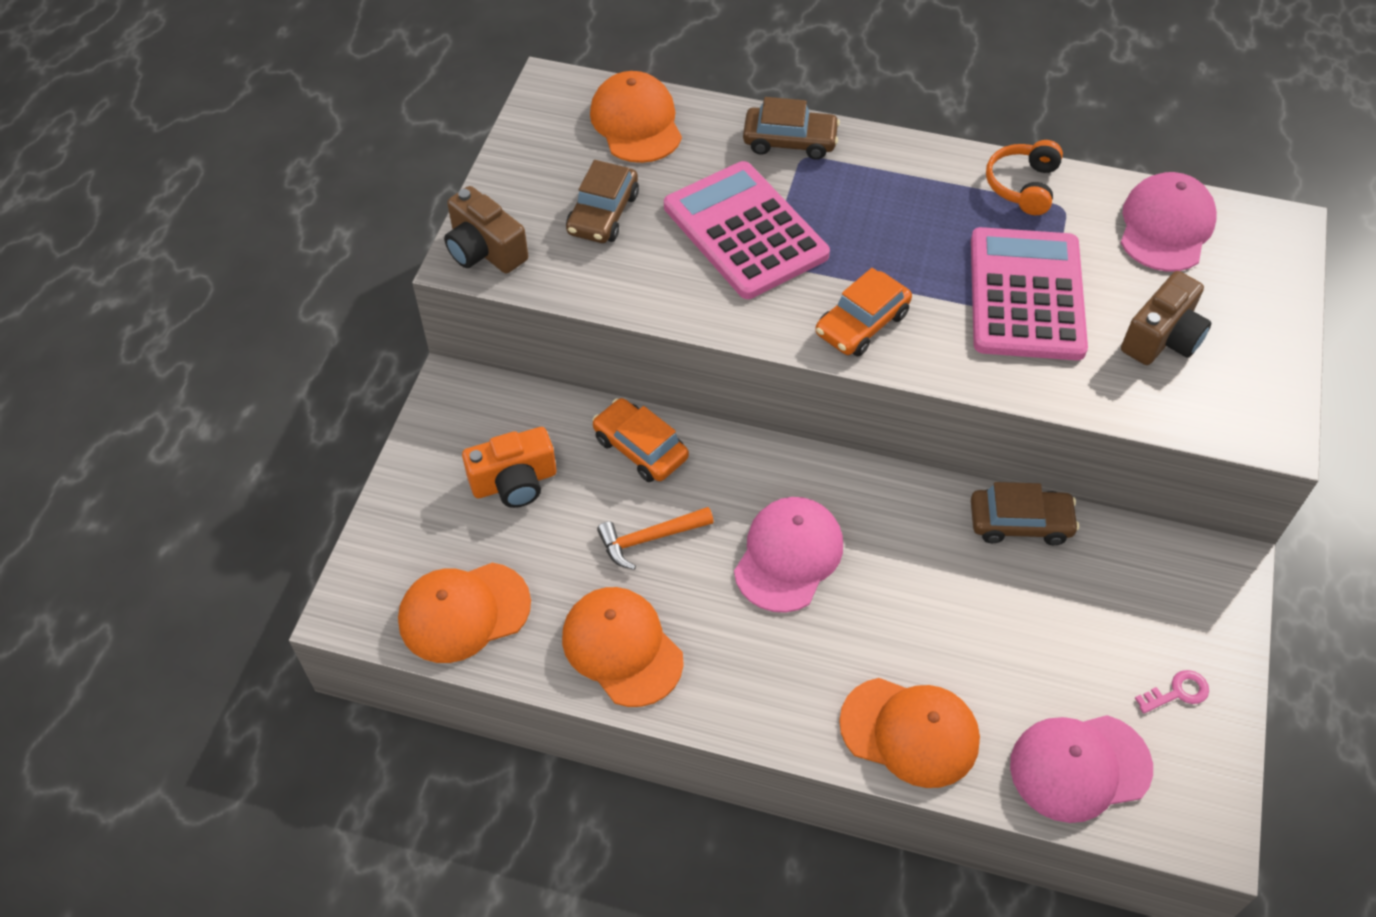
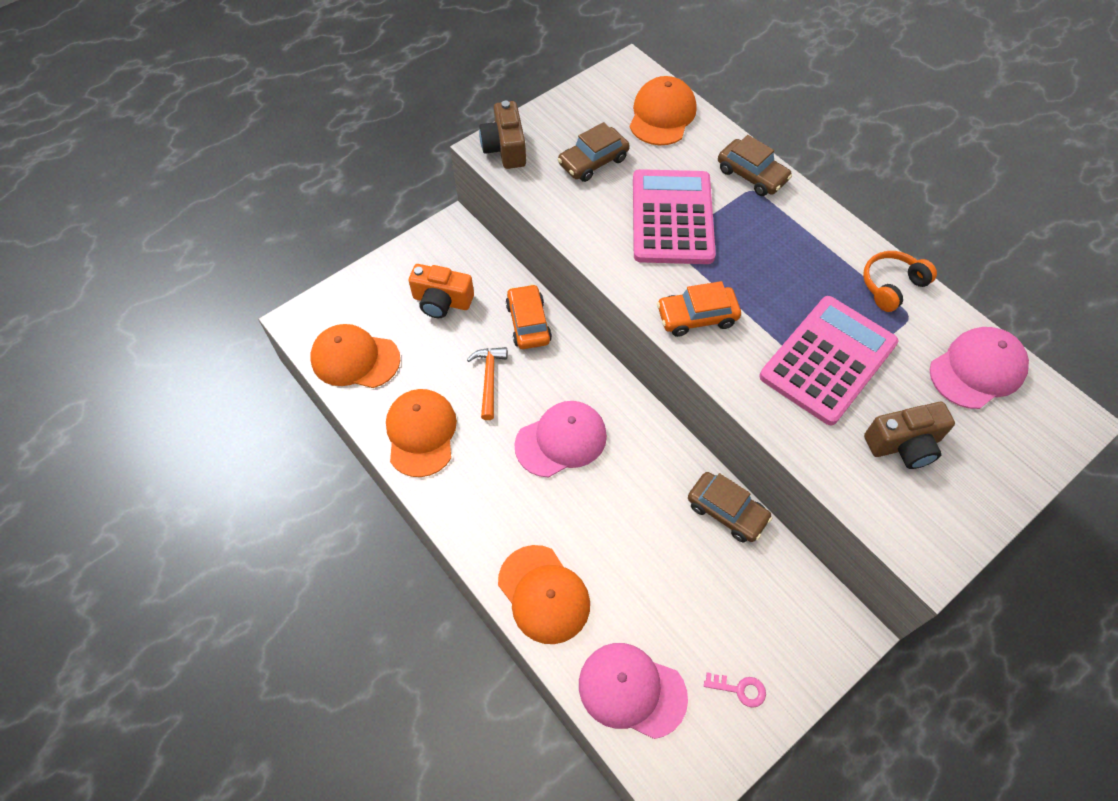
camera: 35 degrees right, 5 degrees up
orange hammer [597,507,714,570] -> orange hammer turned 75 degrees clockwise [467,347,507,420]

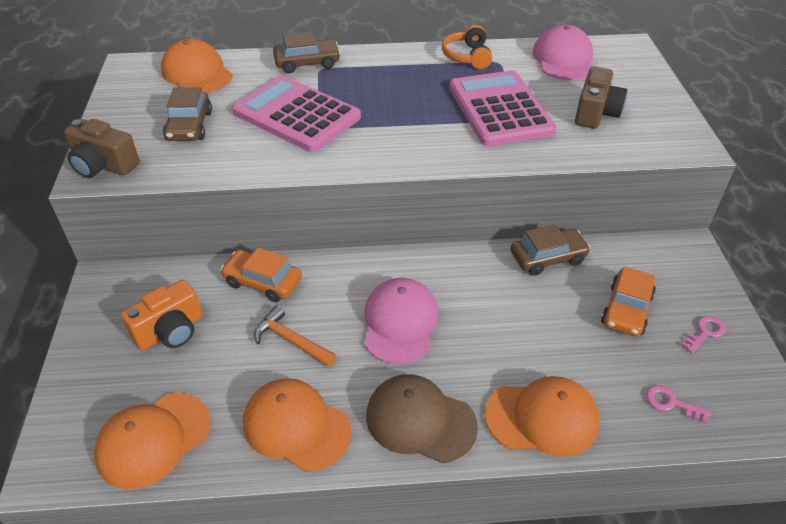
camera: 55 degrees left, 15 degrees down
pink cap [579,643,688,739] -> pink key [646,385,711,423]
orange car [657,281,741,337] -> orange car moved to [601,267,656,337]
none -> brown cap [366,374,478,463]

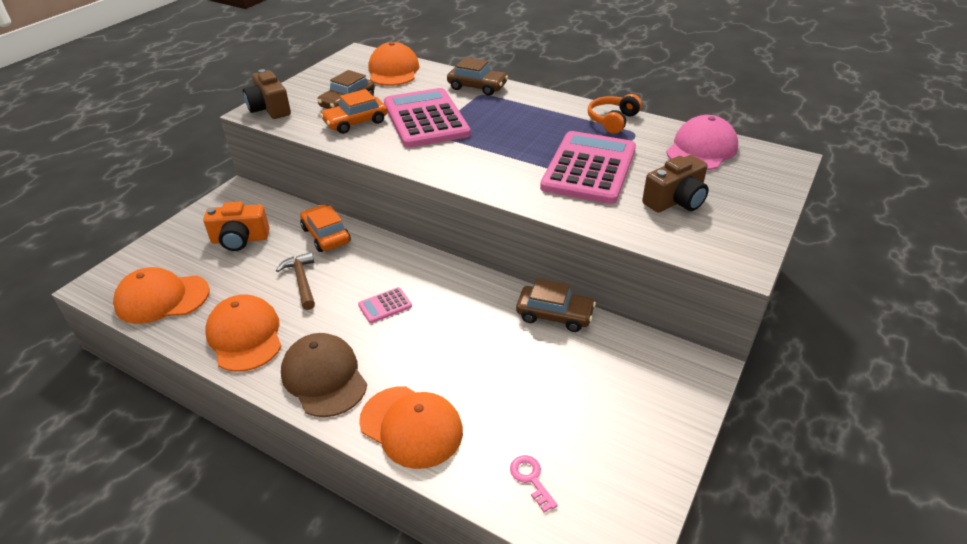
camera: 35 degrees right, 5 degrees down
orange hammer [254,306,336,367] -> brown hammer [276,252,315,310]
pink cap [364,278,439,364] -> pink calculator [358,287,412,323]
orange car [601,267,656,337] -> orange car moved to [320,89,388,134]
pink key [681,316,726,353] -> none

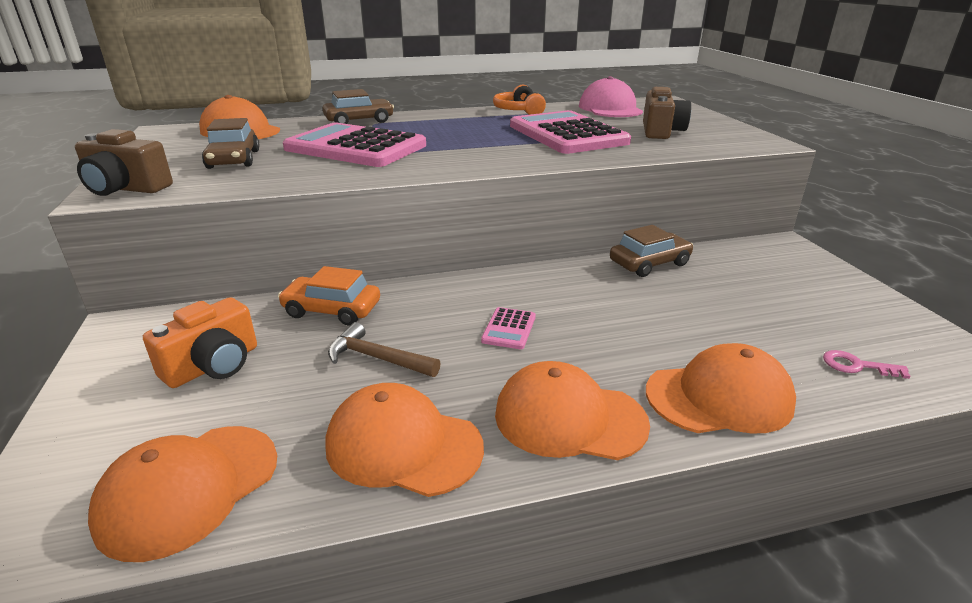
camera: 45 degrees left, 10 degrees down
brown cap [281,333,367,417] -> orange cap [495,361,650,460]
orange car [320,89,388,134] -> none

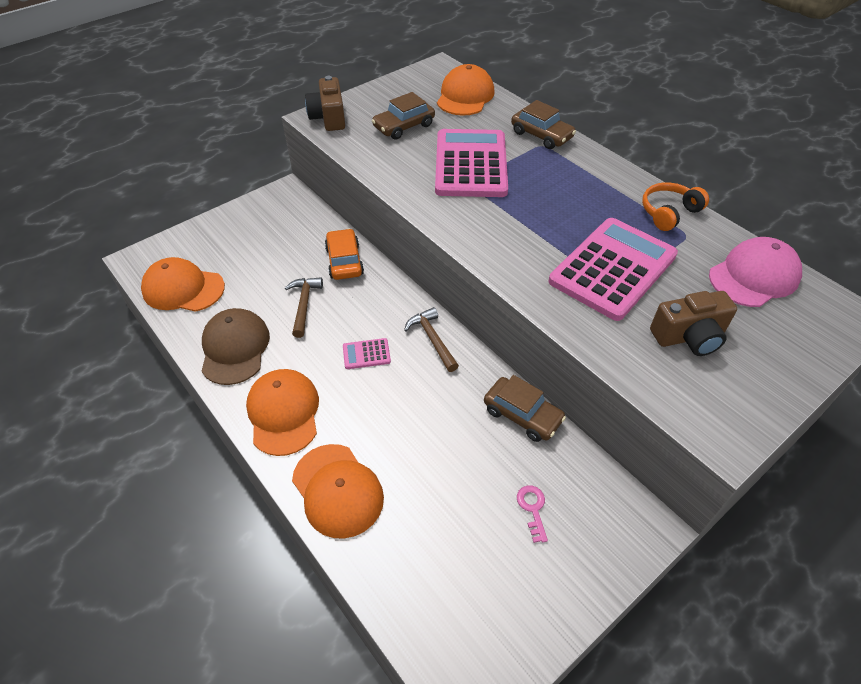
camera: 65 degrees right, 20 degrees up
orange camera [143,297,257,388] -> none
orange cap [325,383,484,497] -> brown cap [201,308,270,385]
pink key [823,350,911,379] -> pink key moved to [517,485,548,543]
none -> brown hammer [404,307,459,372]

